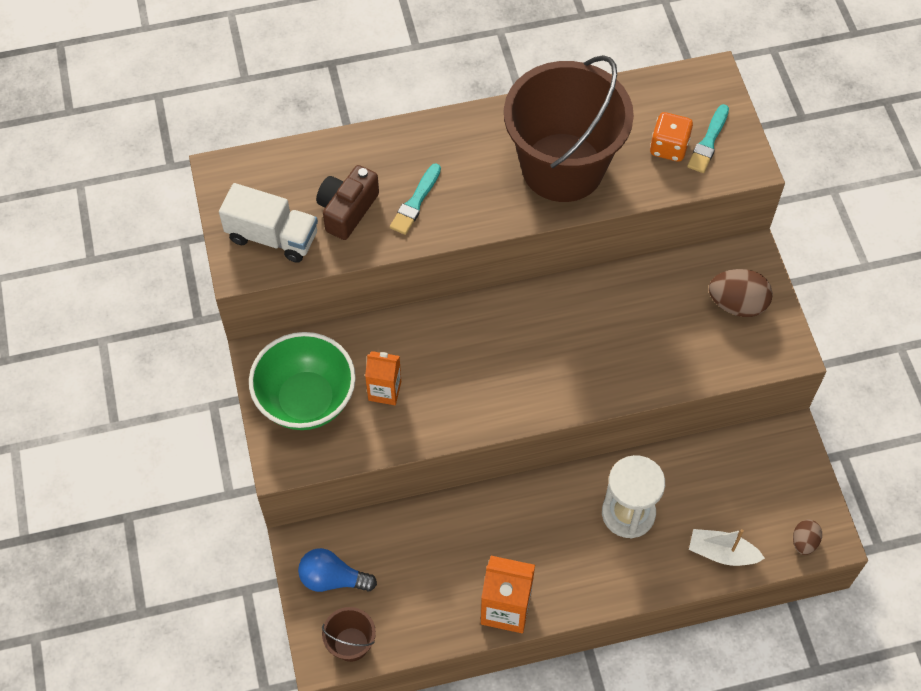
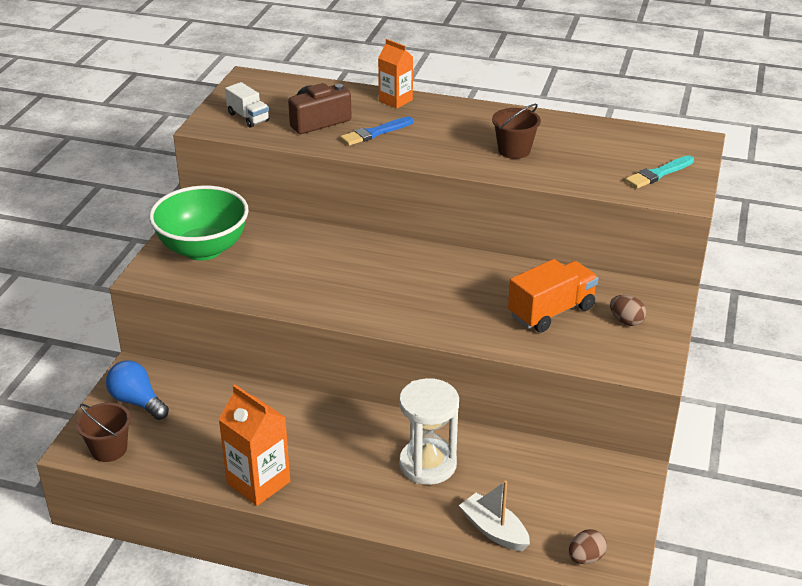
camera: 30 degrees right, 25 degrees down
white truck [219,183,318,263] -> white truck [225,82,270,128], size x0.61
orange carton [365,351,401,405] -> orange carton moved to [378,39,413,109]
turquoise brush [390,163,441,235] -> blue brush [340,117,413,146]
brown bucket [504,55,634,202] -> brown bucket [492,104,541,159], size x0.41
orange dice [650,112,693,162] -> none
brown egg [709,269,773,317] -> brown egg [610,295,646,326], size x0.58
none -> orange truck [508,259,599,333]

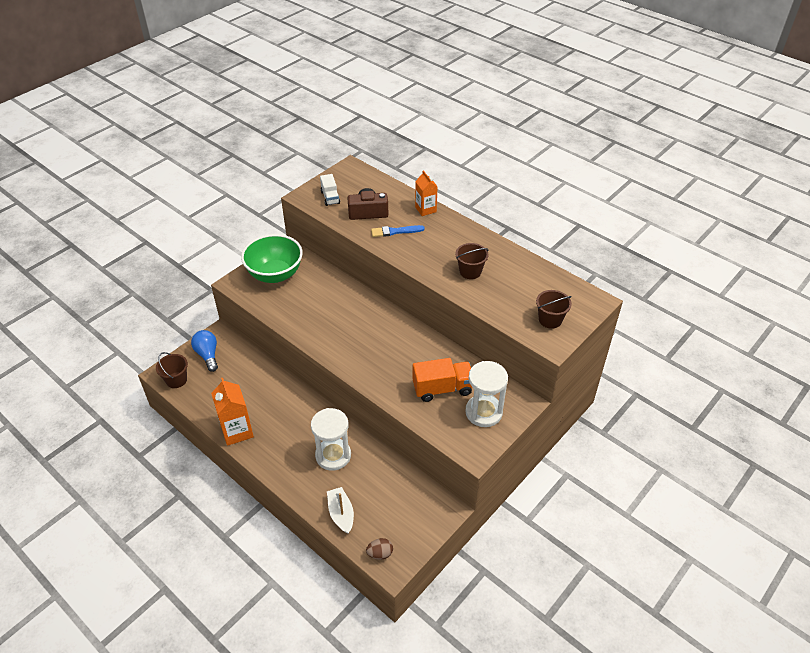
camera: 25 degrees right, 10 degrees up
brown egg [610,295,646,326] -> white hourglass [465,361,508,427]
turquoise brush [625,155,694,188] -> brown bucket [536,290,572,329]

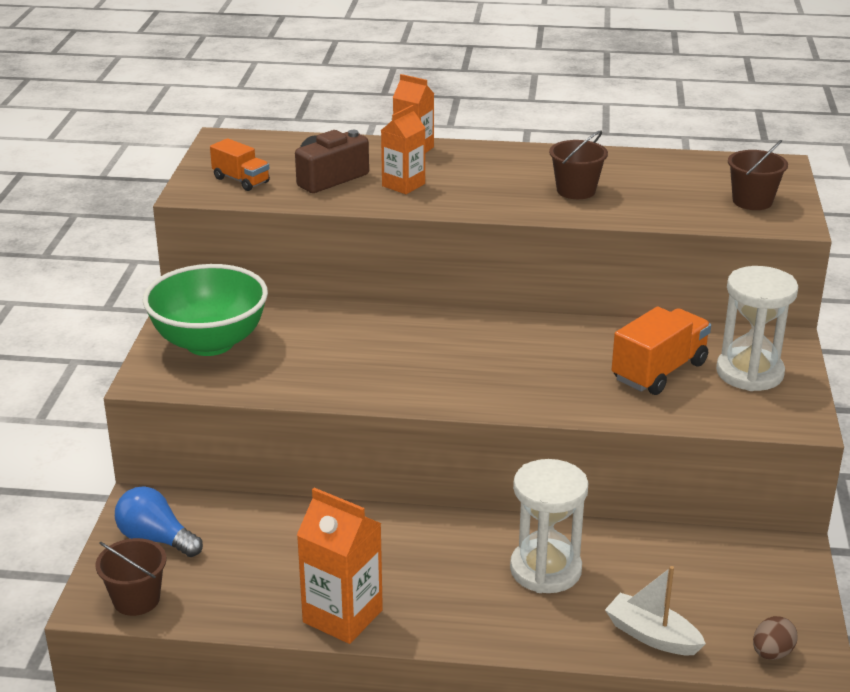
camera: 35 degrees left, 15 degrees down
white truck [320,174,340,206] -> orange truck [210,138,270,191]
blue brush [371,225,425,237] -> orange carton [381,105,425,194]

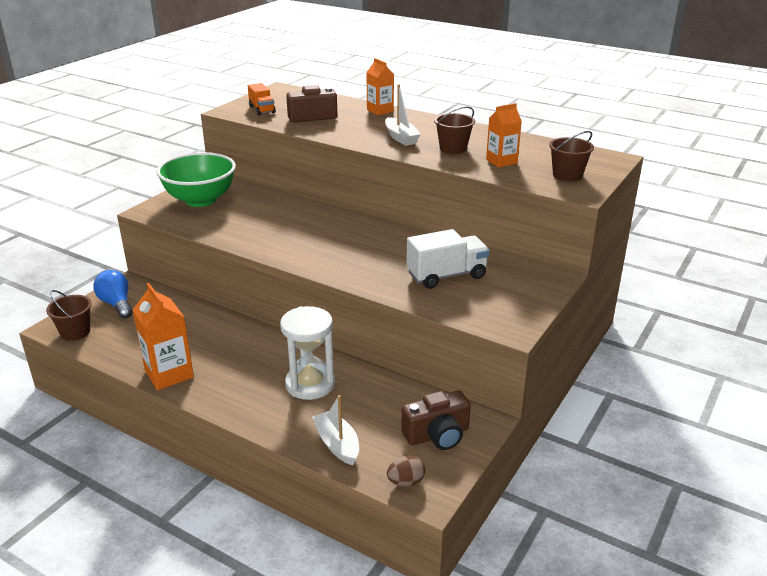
camera: 25 degrees right, 0 degrees up
orange carton [381,105,425,194] -> orange carton moved to [486,103,522,168]
orange truck [612,307,711,395] -> white truck [406,229,490,289]
white hourglass [716,266,798,391] -> none
none -> white boat [385,84,421,146]
none -> brown camera [401,391,471,450]

